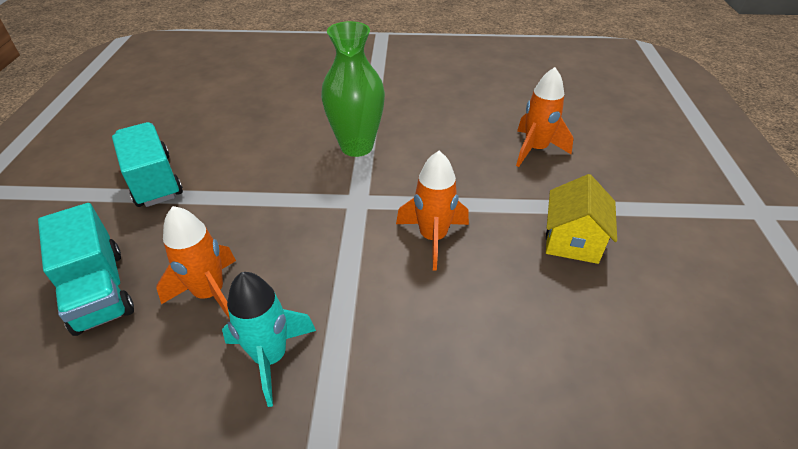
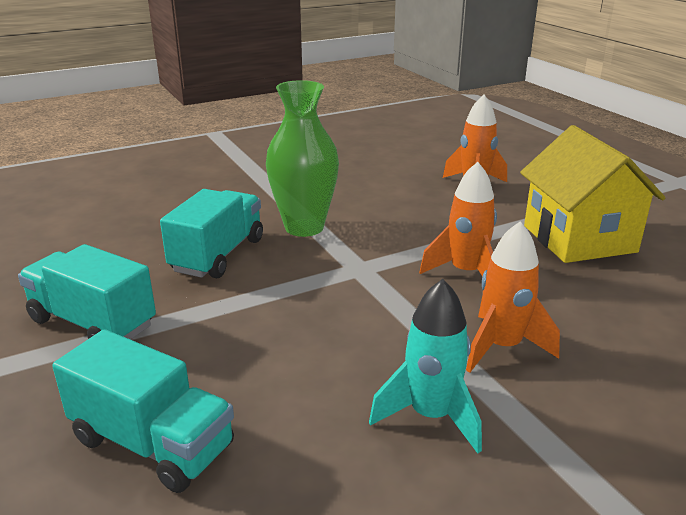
camera: 30 degrees left, 15 degrees down
orange rocket [156,206,236,320] -> orange rocket moved to [466,221,560,373]
yellow house [546,174,617,264] -> yellow house [520,125,666,263], size x1.60
none -> turquoise truck [160,189,263,278]

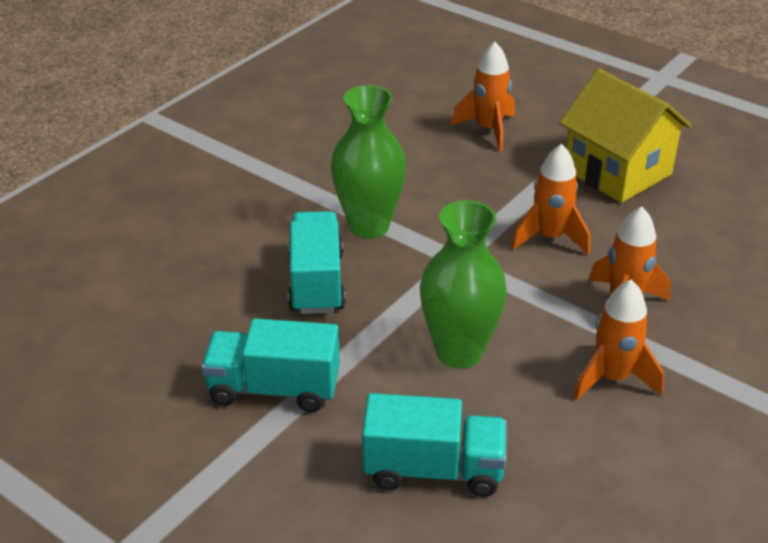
camera: 25 degrees left, 10 degrees up
turquoise rocket [369,279,482,454] -> orange rocket [574,280,664,401]
none -> green vase [420,200,507,369]

